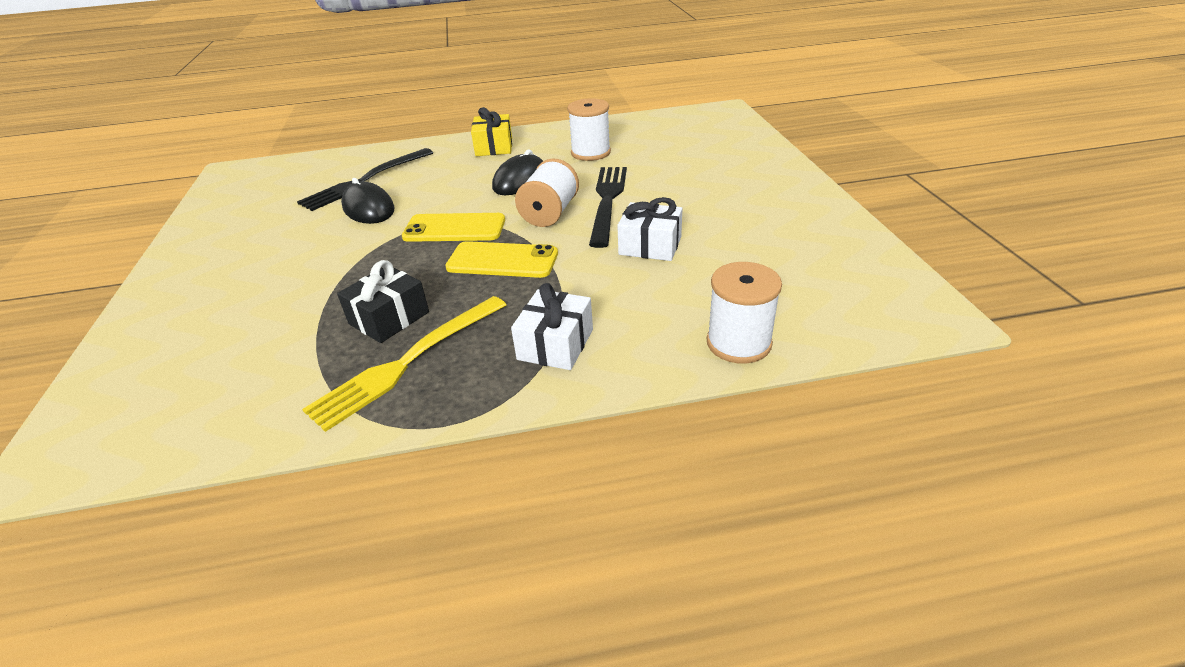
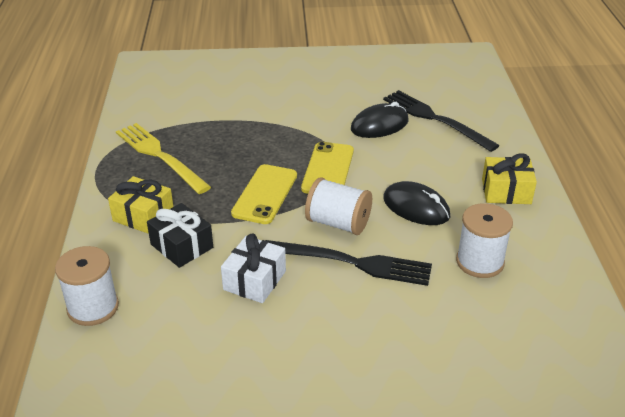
camera: 95 degrees right, 0 degrees up
black gift [337,260,429,343] -> black gift moved to [147,203,213,268]
white gift [511,283,593,370] -> yellow gift [108,176,173,234]

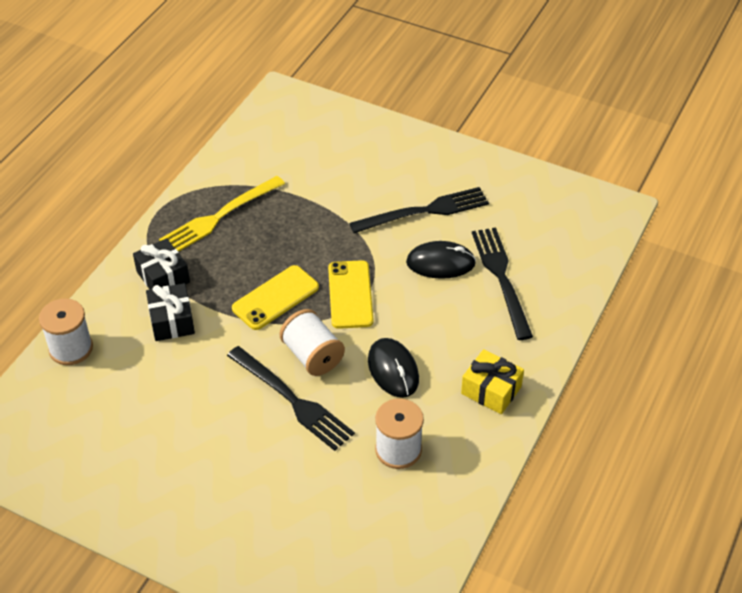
camera: 30 degrees right, 10 degrees up
yellow gift [108,176,173,234] -> black gift [133,238,190,289]
yellow fork [116,123,211,194] -> yellow fork turned 120 degrees counterclockwise [159,176,285,252]
white gift [221,234,286,303] -> none
yellow phone [301,142,354,194] -> yellow phone turned 45 degrees counterclockwise [328,260,374,329]
none -> black fork [349,187,489,233]

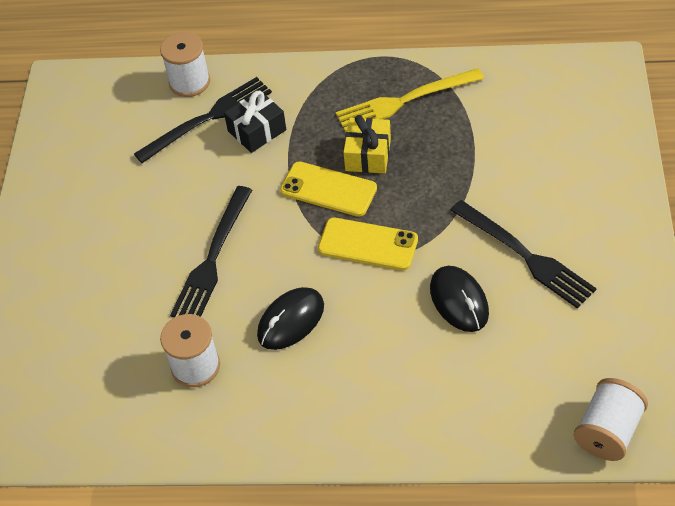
camera: 70 degrees right, 5 degrees up
black gift [133,238,190,289] -> none
yellow fork [159,176,285,252] -> yellow fork turned 45 degrees counterclockwise [336,68,484,132]
white spool [279,309,345,376] -> white spool moved to [574,378,648,461]
yellow phone [328,260,374,329] -> yellow phone turned 45 degrees clockwise [318,218,418,270]
yellow gift [461,349,524,414] -> yellow gift moved to [343,115,391,174]
black fork [472,228,533,340] -> black fork moved to [134,77,272,163]

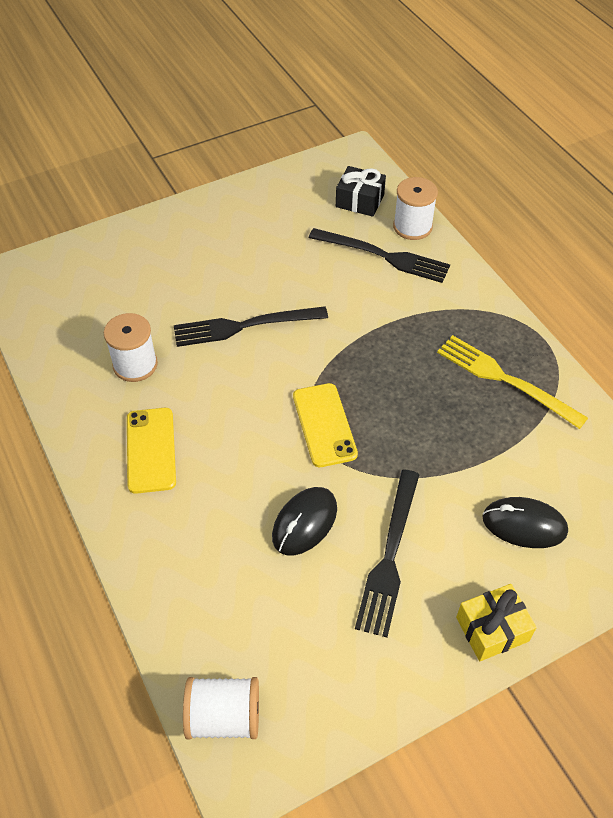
camera: 55 degrees right, 0 degrees up
black gift [224,90,286,153] -> black gift moved to [336,166,386,217]
black mouse [257,287,324,350] -> black mouse moved to [482,497,568,548]
yellow phone [280,162,377,217] -> yellow phone moved to [127,408,176,494]
yellow gift [343,115,391,174] -> yellow gift moved to [456,584,537,661]

